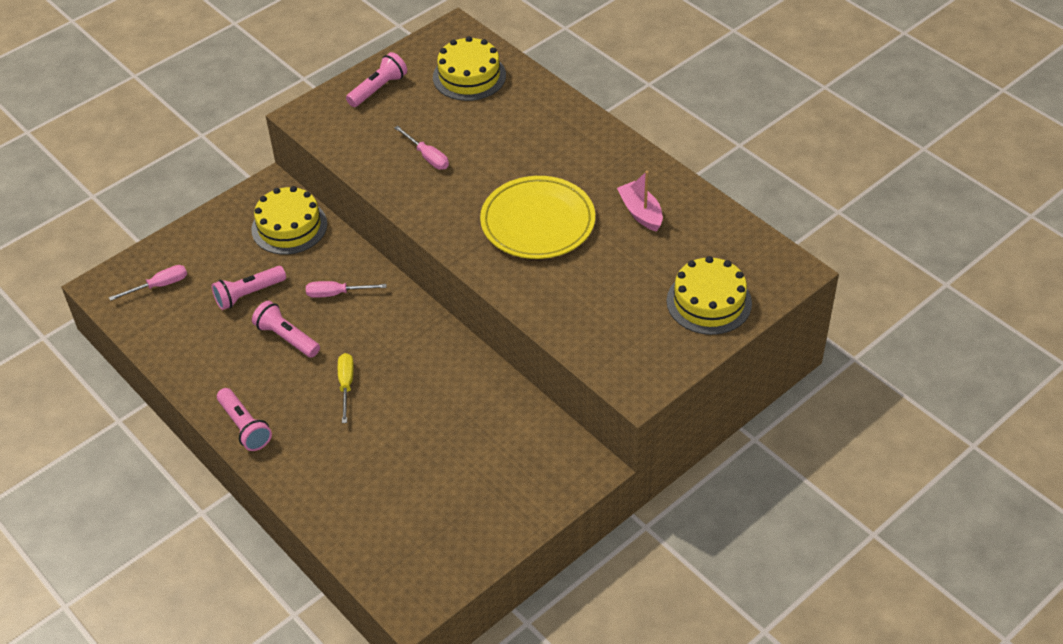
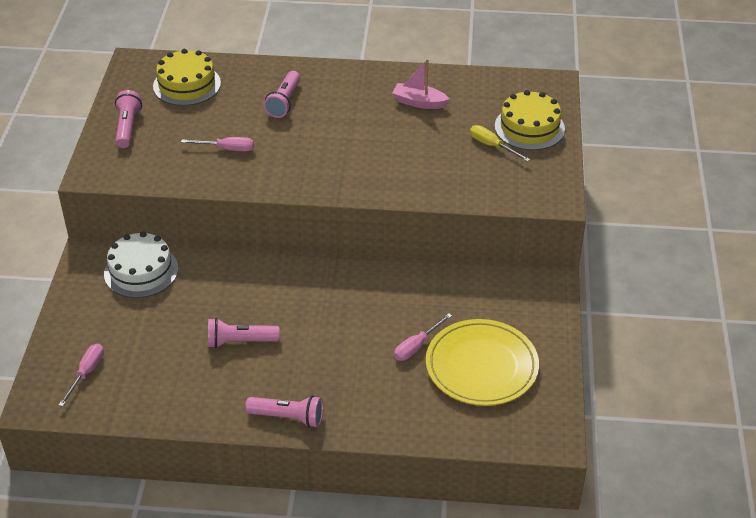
camera: 45 degrees left, 5 degrees down
pink flashlight [212,266,286,310] -> pink flashlight moved to [264,71,300,118]
yellow cake [251,186,327,255] -> white cake [104,232,178,298]
pink screwdriver [306,281,387,298] -> pink screwdriver moved to [394,313,452,361]
yellow screwdriver [338,353,354,423] -> yellow screwdriver moved to [470,125,530,162]
yellow plate [480,176,595,259] -> yellow plate moved to [426,319,539,406]

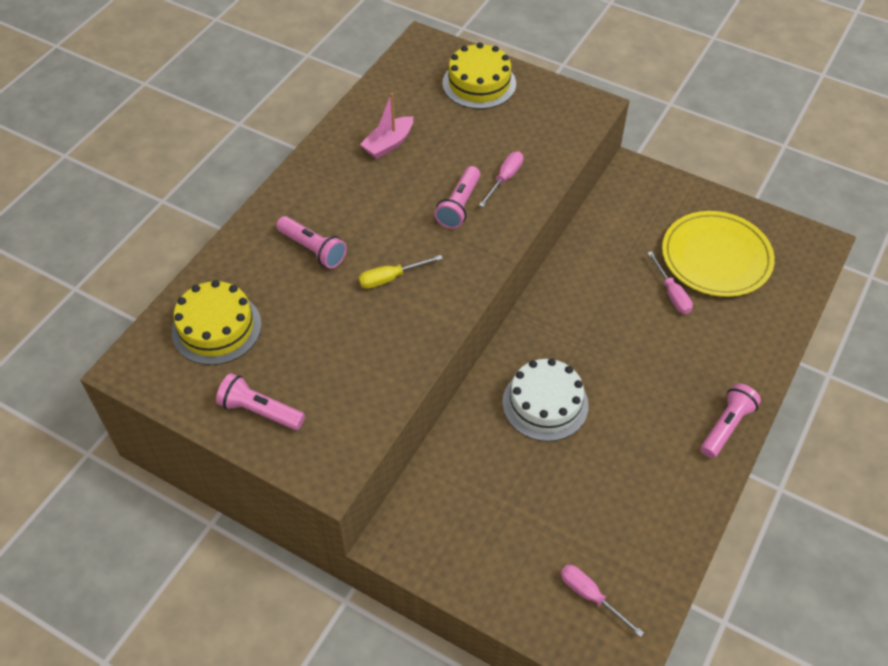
camera: 65 degrees left, 10 degrees up
white cake [104,232,178,298] -> white cake moved to [502,358,589,441]
pink screwdriver [181,137,254,151] -> pink screwdriver moved to [479,151,523,207]
pink flashlight [208,318,280,348] -> pink flashlight moved to [434,166,480,229]
yellow screwdriver [470,125,530,162] -> yellow screwdriver moved to [359,255,443,289]

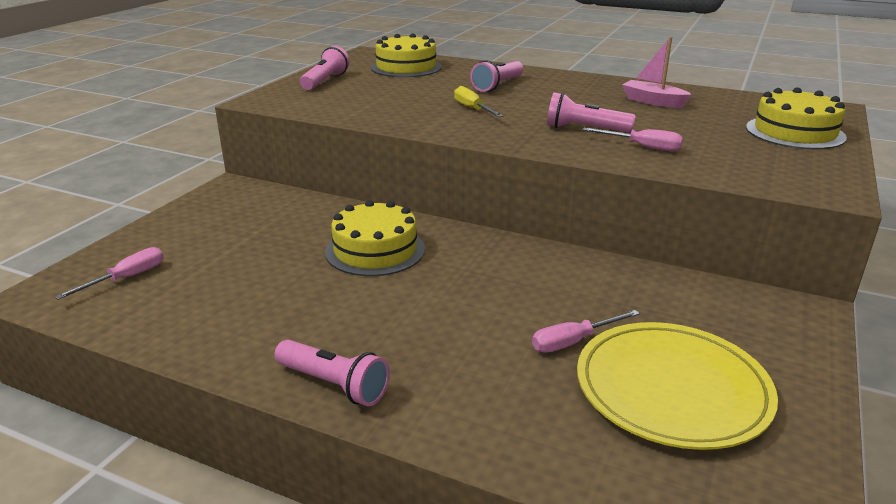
camera: 85 degrees right, 25 degrees down
white cake [502,358,589,441] -> yellow cake [325,200,425,276]

